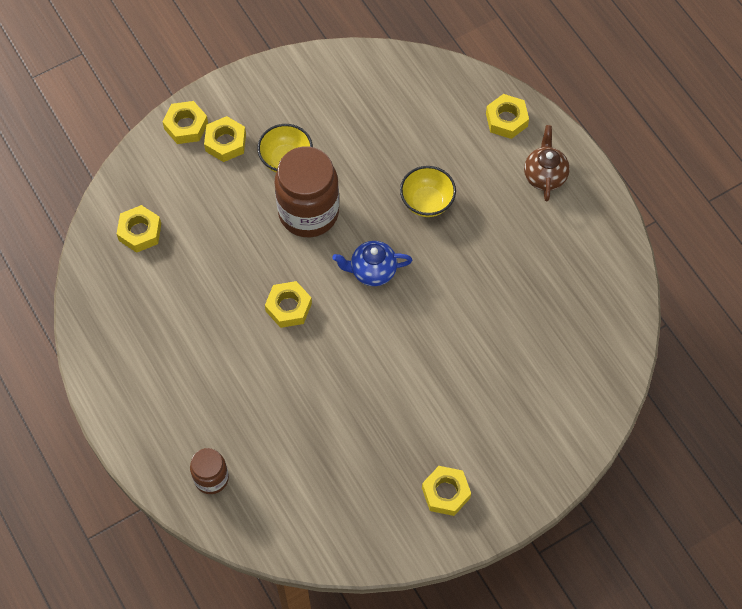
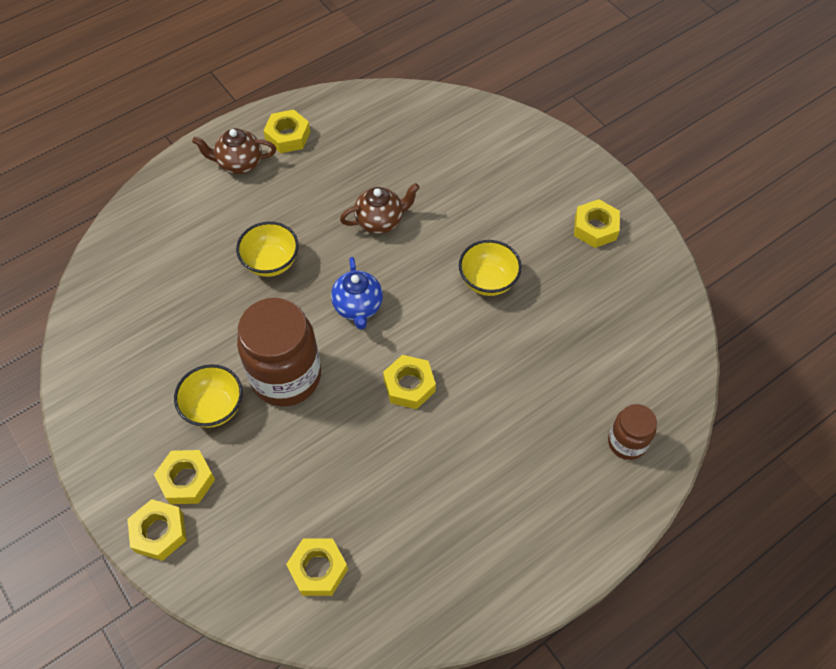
camera: 95 degrees left, 5 degrees down
yellow nut [486,94,529,139] -> yellow nut moved to [263,109,310,153]
none -> brown teapot [340,183,420,234]
none -> yellow bowl [459,240,522,296]

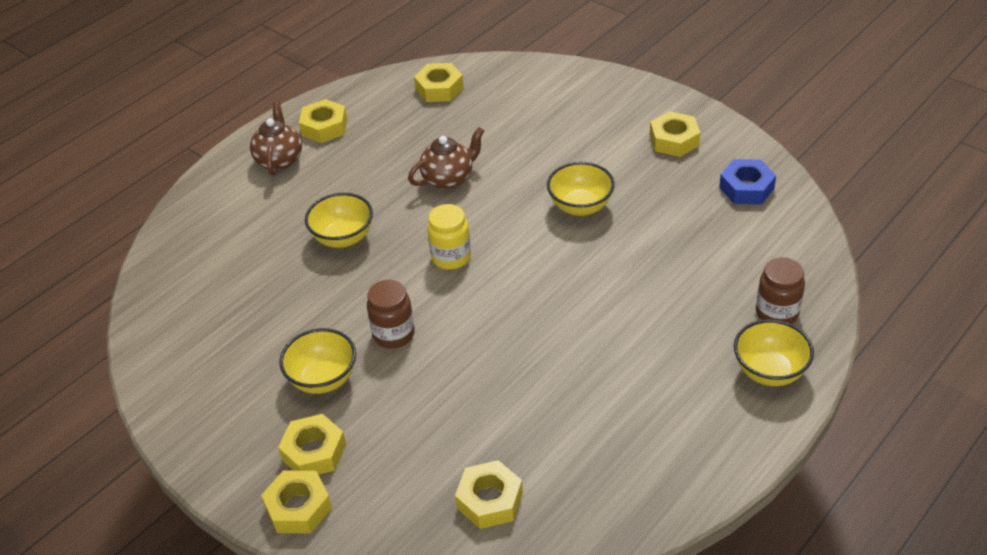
camera: 10 degrees left, 15 degrees down
brown teapot [192,128,276,174] -> brown teapot turned 105 degrees clockwise [250,101,302,176]
brown jar [237,298,321,406] -> brown jar [367,280,415,349], size x0.53
blue teapot [331,257,383,329] -> yellow jar [427,204,471,270]
yellow nut [383,355,436,409] -> yellow nut moved to [414,63,464,102]
none -> blue nut [719,159,776,204]
none -> yellow bowl [734,319,814,386]

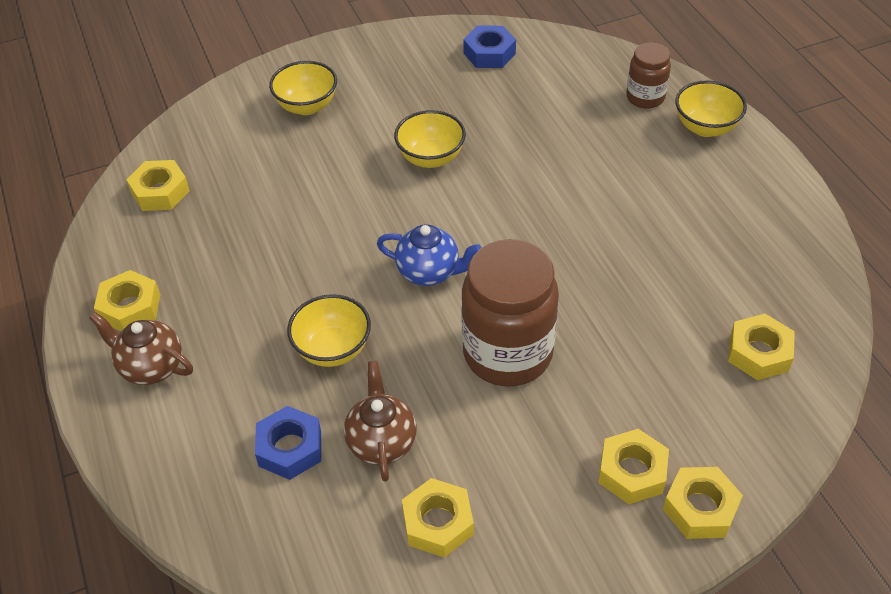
camera: 65 degrees left, 5 degrees up
yellow bowl [279,328,356,394] -> yellow bowl moved to [269,61,337,115]
brown jar [367,280,415,349] -> brown jar [461,239,559,387], size x1.88
brown teapot [408,127,484,190] -> brown teapot moved to [344,361,416,482]
yellow jar [427,204,471,270] -> blue teapot [377,224,481,286]
yellow nut [650,111,700,157] -> yellow nut moved to [402,478,474,558]
none -> blue nut [255,406,321,480]

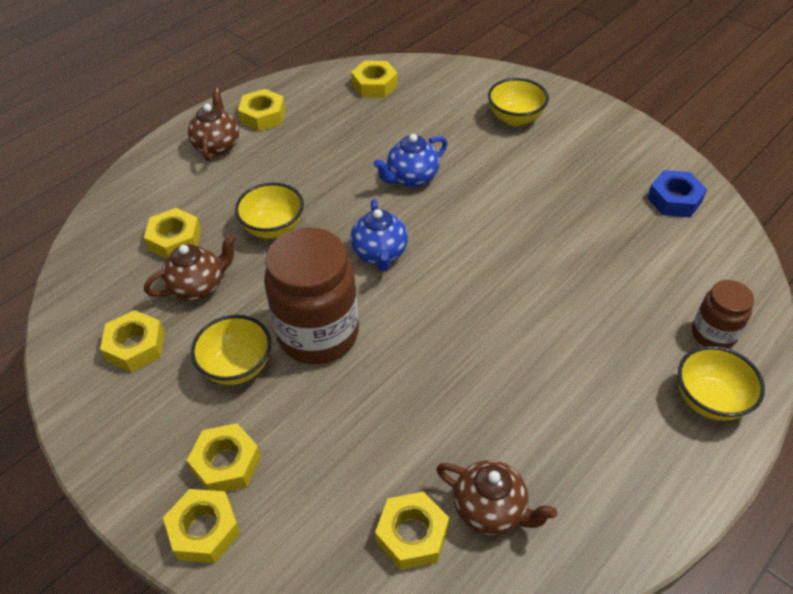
camera: 65 degrees right, 0 degrees up
blue nut [255,406,321,480] -> yellow nut [144,208,201,259]
yellow bowl [394,110,466,168] -> yellow bowl moved to [191,315,271,385]
none -> blue teapot [373,134,448,188]
none -> brown teapot [436,460,557,535]

